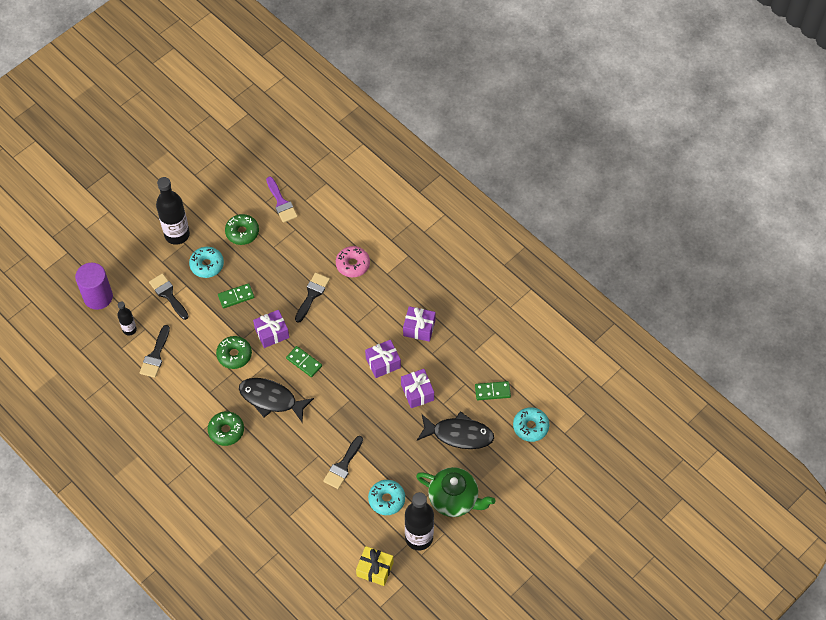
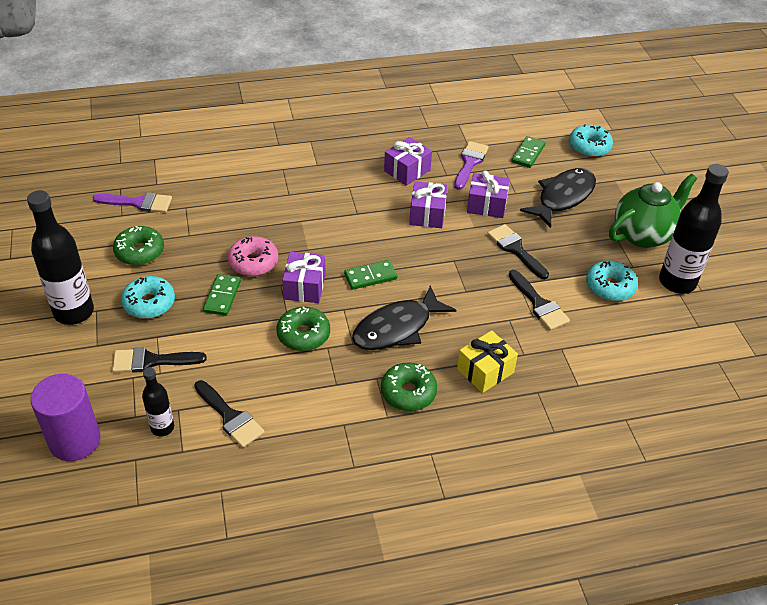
camera: 60 degrees left, 15 degrees down
black brush [295,273,330,323] -> black brush moved to [487,224,549,279]
pink donut [336,246,370,277] -> pink donut moved to [228,236,278,276]
yellow gift [356,546,394,586] -> yellow gift moved to [457,331,518,393]
none -> purple brush [454,141,489,190]

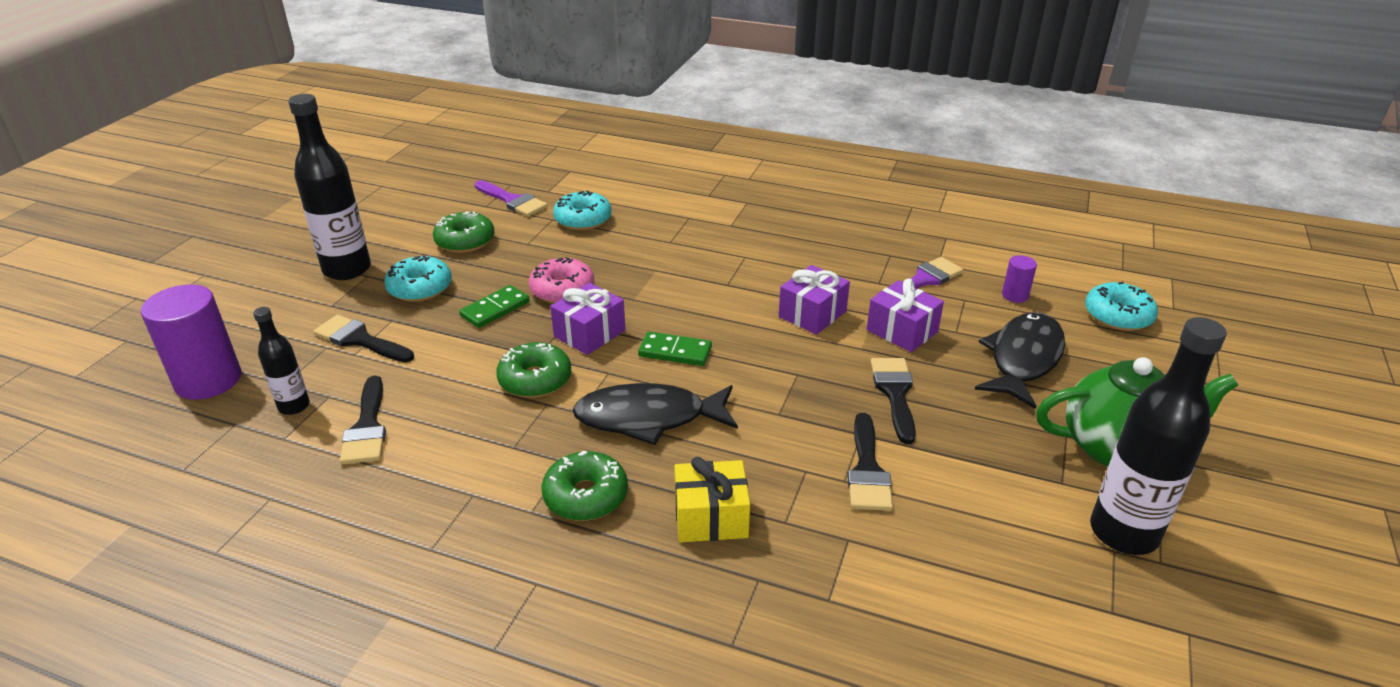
camera: 35 degrees right, 10 degrees down
purple gift [384,137,432,186] -> none
green domino [511,136,545,168] -> purple cylinder [1002,255,1037,303]
black fish [520,168,596,228] -> black fish turned 45 degrees counterclockwise [975,312,1065,409]
turquoise donut [586,260,638,301] -> turquoise donut moved to [553,190,612,230]

